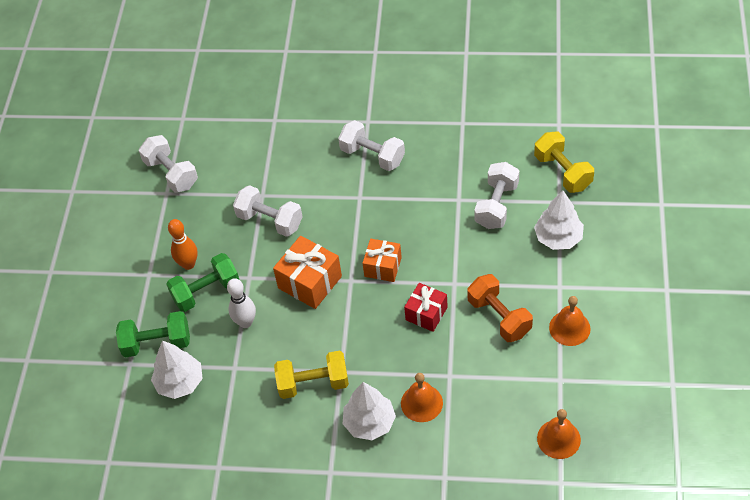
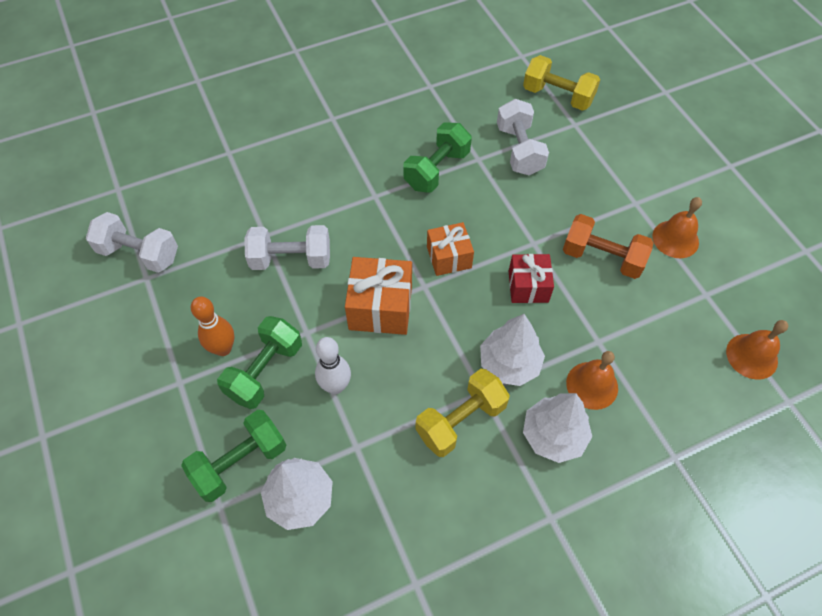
camera: 35 degrees left, 5 degrees up
white dumbbell [338,120,405,171] -> none
white tree [534,190,584,250] -> white tree moved to [480,314,545,386]
none -> green dumbbell [404,122,472,193]

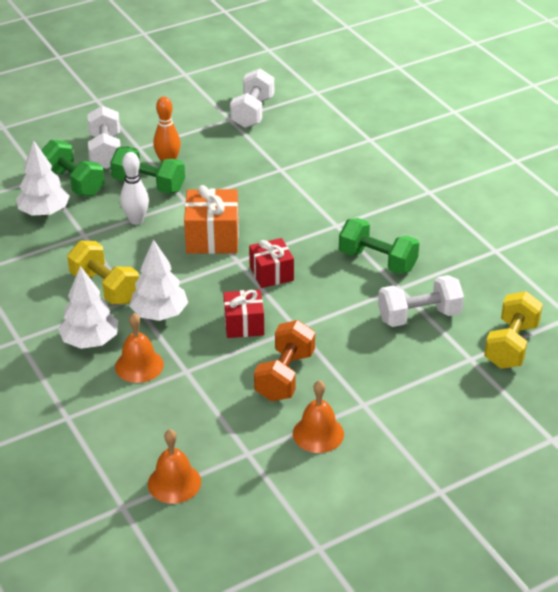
camera: 85 degrees right, 20 degrees down
white dumbbell [244,225,330,270] -> white dumbbell moved to [88,106,121,169]
orange gift [427,222,474,276] -> red gift [249,238,294,288]

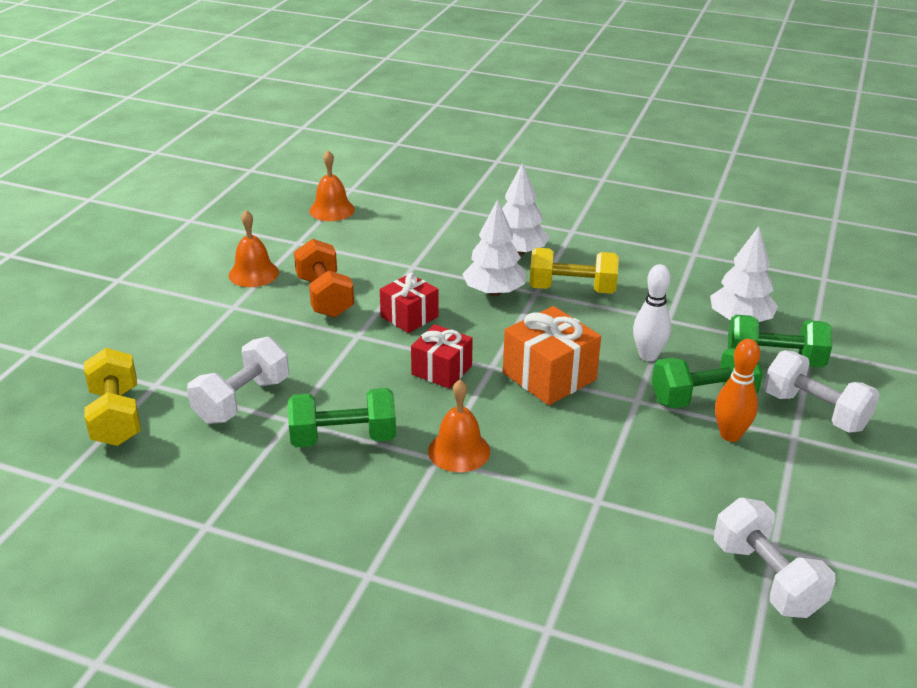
camera: 140 degrees right, 5 degrees down
orange bell [115,313,164,383] -> orange bell moved to [428,379,490,472]

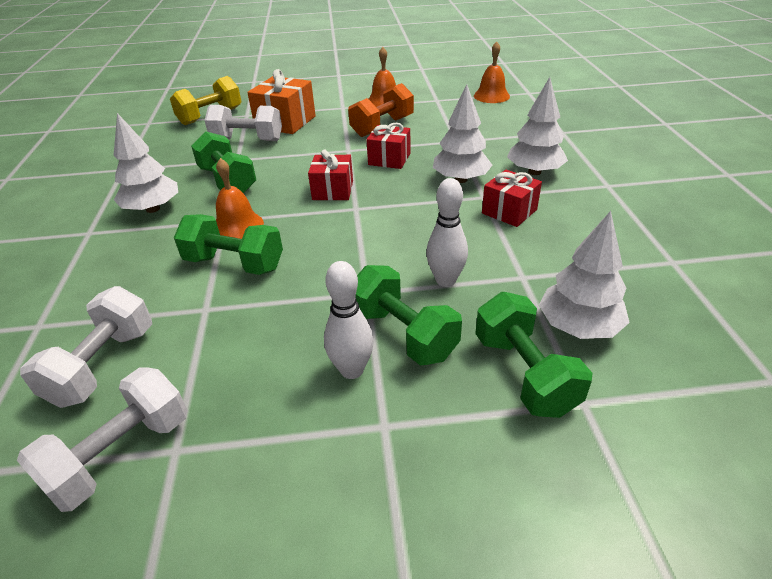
camera: 65 degrees right, 5 degrees up
orange gift [503,306,601,405] -> orange gift moved to [247,69,316,134]
yellow dumbbell [530,248,619,294] -> red gift [482,170,542,227]
orange bowling pin [715,339,760,442] -> white bowling pin [324,261,374,379]
white dumbbell [764,350,880,433] -> white dumbbell moved to [20,286,152,408]
none -> white tree [114,113,178,213]
none -> green dumbbell [174,214,283,275]

